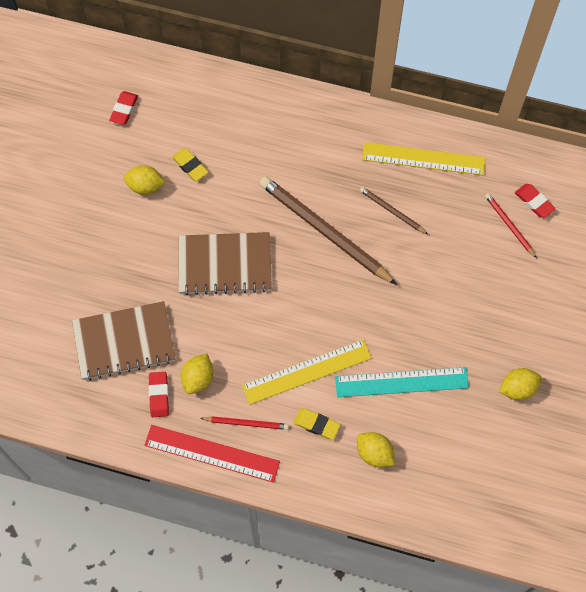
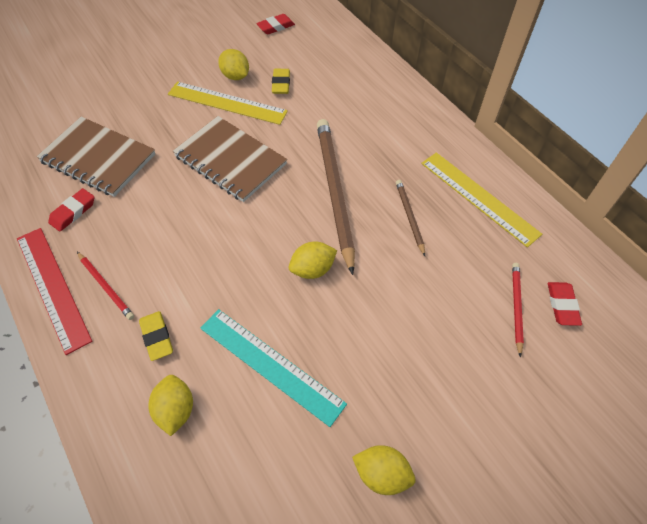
camera: 40 degrees right, 10 degrees down
yellow lemon [181,354,213,394] -> yellow lemon moved to [289,242,337,279]
yellow ruler [242,339,372,405] -> yellow ruler moved to [168,82,288,125]

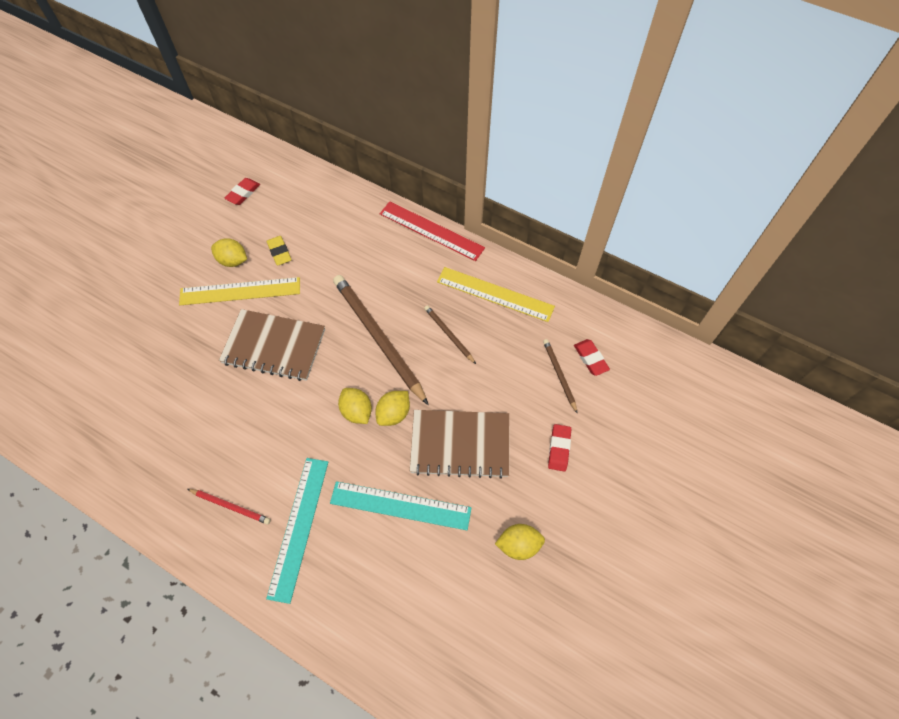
camera: 25 degrees left, 5 degrees up
red ruler [17,228,92,355] -> red ruler moved to [380,201,485,261]
brown notebook [36,117,155,197] -> brown notebook moved to [410,410,509,479]
red eraser [48,188,94,232] -> red eraser moved to [548,424,571,472]
yellow eraser [139,311,173,361] -> turquoise ruler [266,458,328,604]
yellow lemon [148,375,193,436] -> yellow lemon moved to [338,388,372,424]
red pencil [512,263,524,357] -> brown pencil [543,339,578,414]

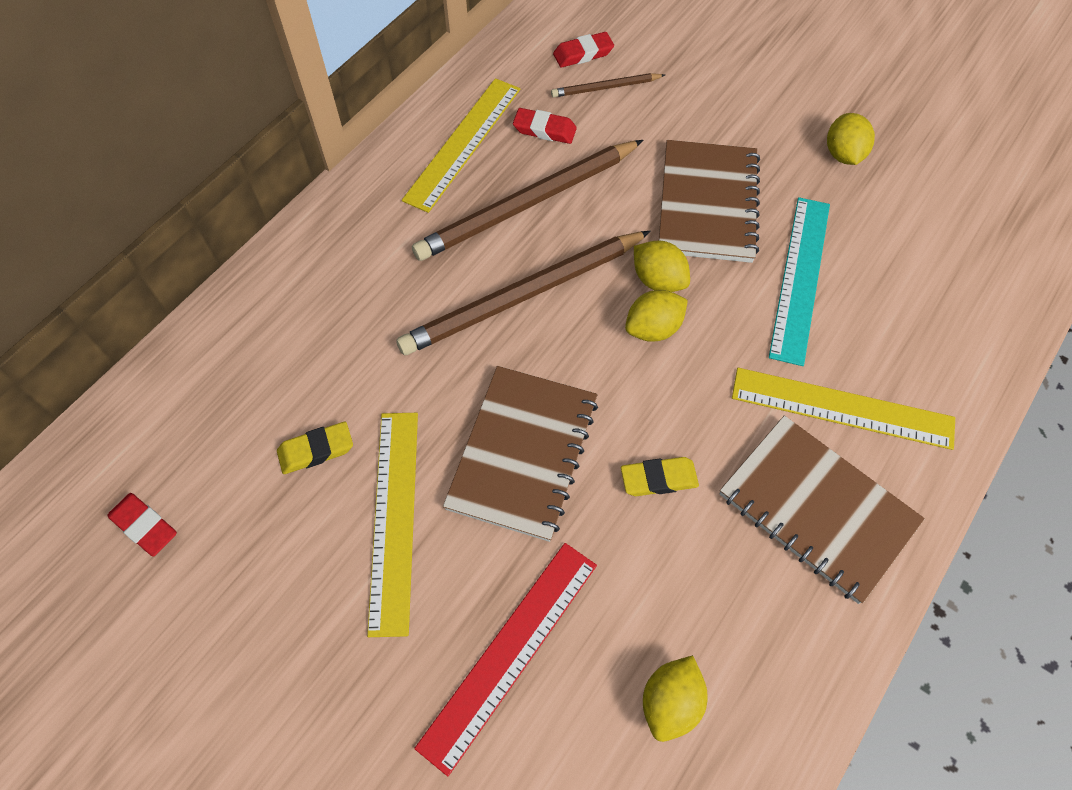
camera: 85 degrees left, 0 degrees up
red pencil [188,489,271,524] -> brown notebook [719,416,925,604]
yellow lemon [211,238,247,267] -> yellow lemon moved to [643,655,708,742]
turquoise ruler [266,458,328,604] -> yellow ruler [732,368,955,450]
red ruler [380,201,485,261] -> red ruler moved to [414,543,597,776]
brown pencil [424,305,476,364] -> brown pencil [412,140,643,261], size x2.10
red eraser [548,424,571,472] -> red eraser moved to [513,108,577,144]
none -> yellow eraser [621,457,699,496]

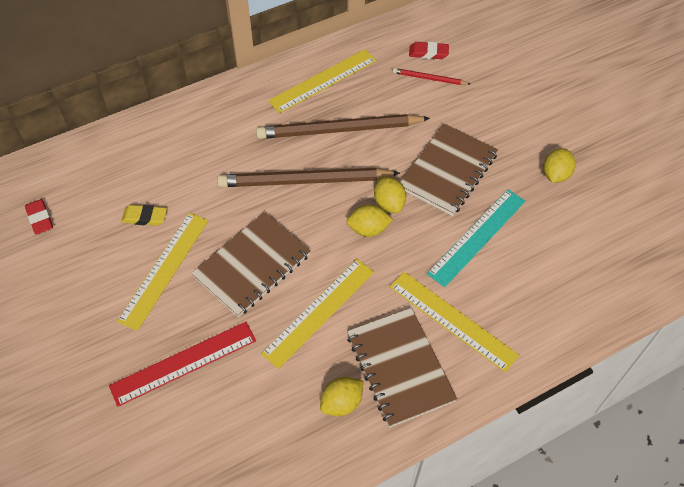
camera: 25 degrees right, 5 degrees down
red eraser [513,108,577,144] -> none
brown pencil [551,73,665,97] -> red pencil [392,68,470,85]
yellow eraser [621,457,699,496] -> yellow ruler [261,259,374,369]
yellow lemon [643,655,708,742] -> yellow lemon moved to [320,377,364,416]

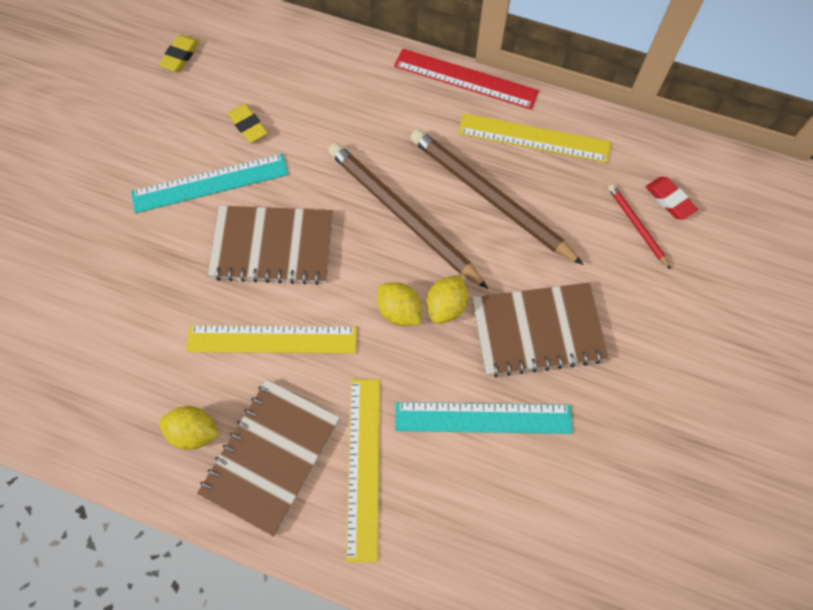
camera: 50 degrees right, 10 degrees up
red eraser [25,199,53,235] -> yellow eraser [159,35,200,72]
red ruler [109,322,256,407] -> red ruler moved to [394,49,539,110]
yellow ruler [117,213,208,331] -> turquoise ruler [131,154,289,213]
yellow lemon [543,148,576,183] -> none

